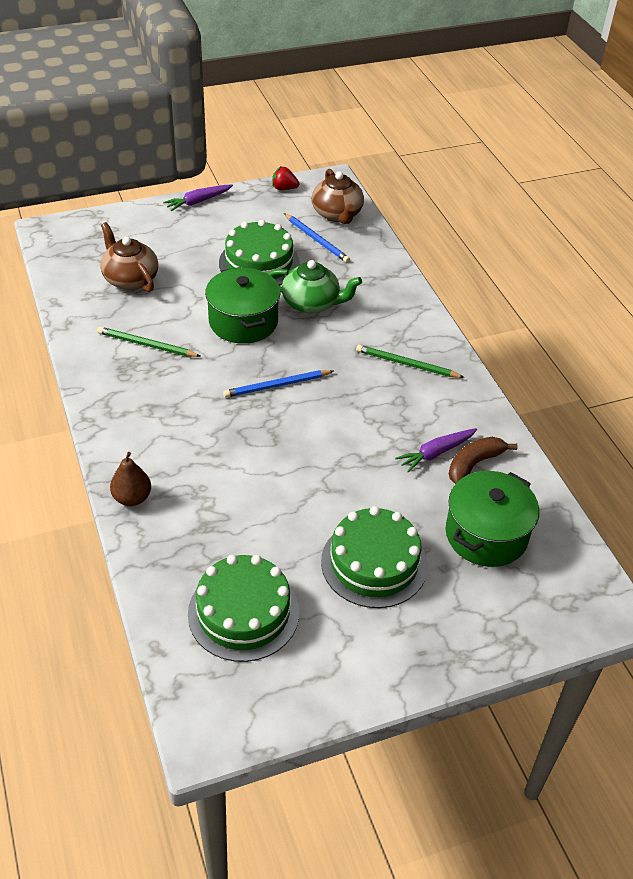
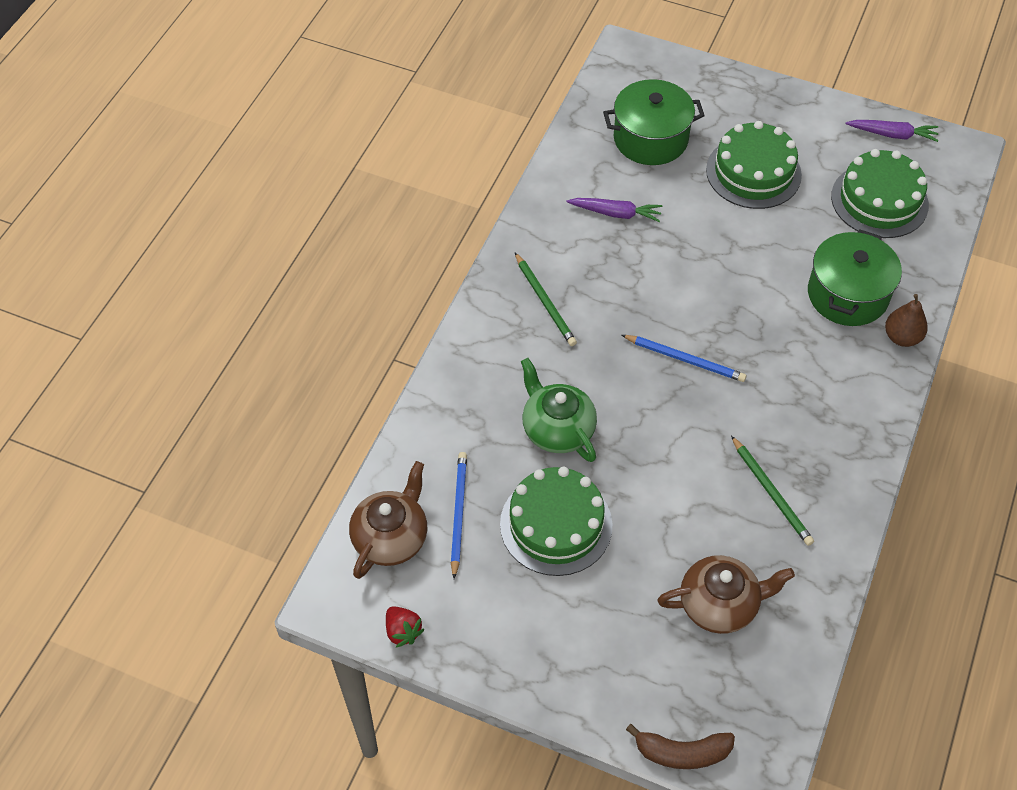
camera: 135 degrees left, 10 degrees up
brown teapot [100,222,158,292] -> brown teapot turned 105 degrees counterclockwise [658,555,795,634]
purple carrot [163,185,233,212] -> purple carrot moved to [846,120,939,142]
green pot [205,267,280,344] -> green pot moved to [808,230,902,326]
brown banana [449,437,518,484] -> brown banana moved to [626,724,735,769]

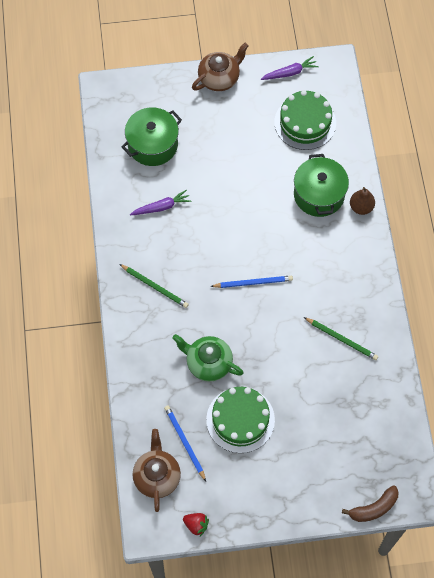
camera: 30 degrees left, 10 degrees up
brown teapot [658,555,795,634] -> brown teapot moved to [192,43,249,91]
green cake [706,121,802,209] -> none

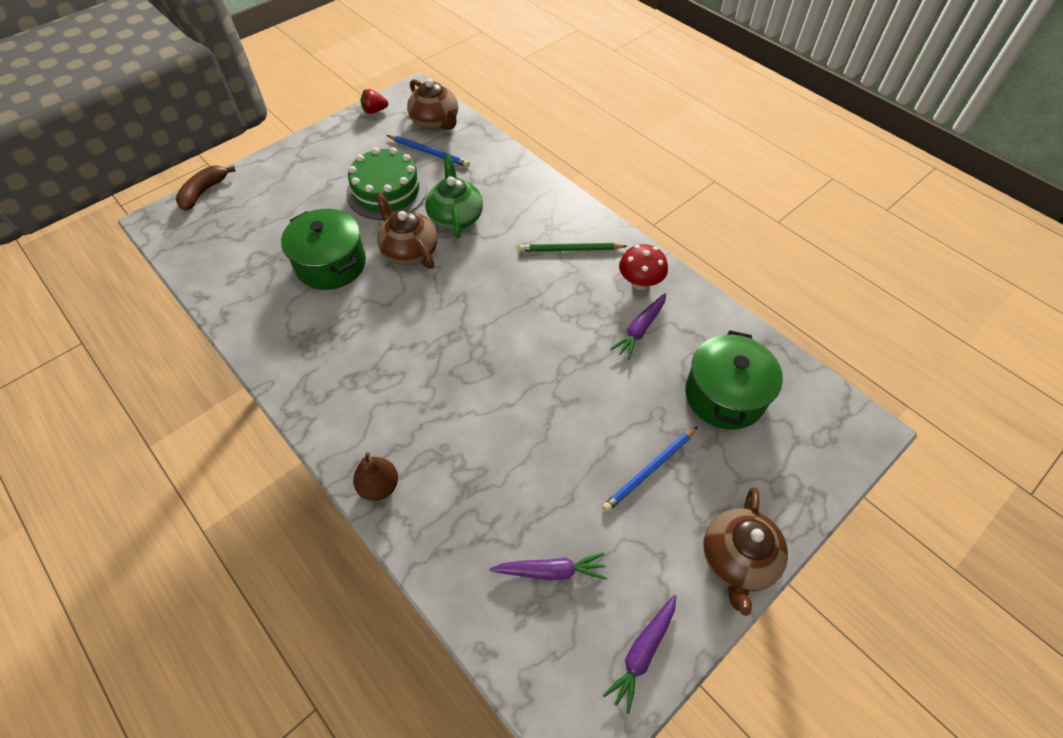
camera: 145 degrees right, 10 degrees down
green teapot [172,334,244,382] -> green teapot turned 90 degrees counterclockwise [425,154,483,238]
blue pencil [210,276,293,288] -> blue pencil moved to [602,426,698,512]
green cake [274,90,336,150] -> purple carrot [489,553,607,580]
green pot [294,154,349,217] -> green pot moved to [281,209,366,290]
green pencil [304,317,378,360] -> none
none -> brown teapot [375,192,438,269]
none -> red mushroom [619,244,668,290]

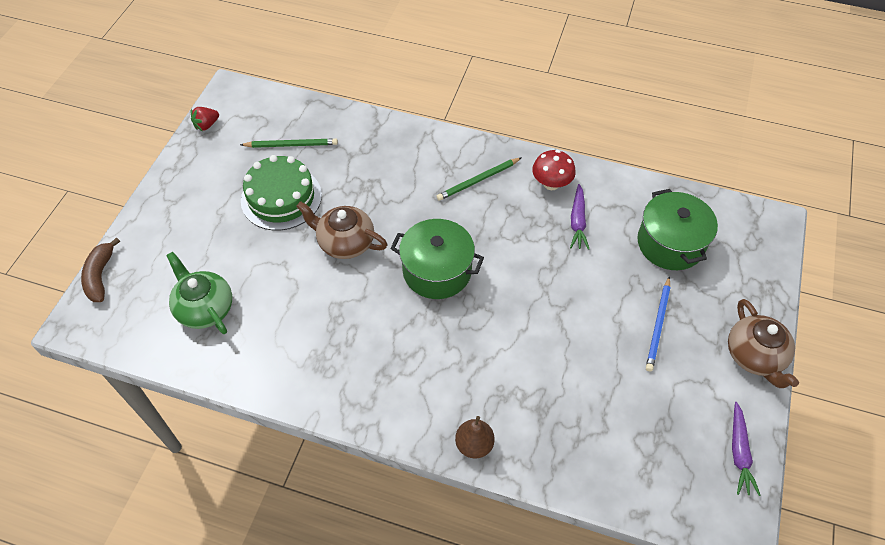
camera: 30 degrees left, 0 degrees up
green pot [281,209,366,290] -> green pot moved to [390,219,484,299]
blue pencil [387,135,470,167] -> green pencil [240,139,338,148]
brown teapot [407,79,458,130] -> none
green teapot [425,154,483,238] -> green teapot moved to [166,252,232,334]
purple carrot [489,553,607,580] -> none

